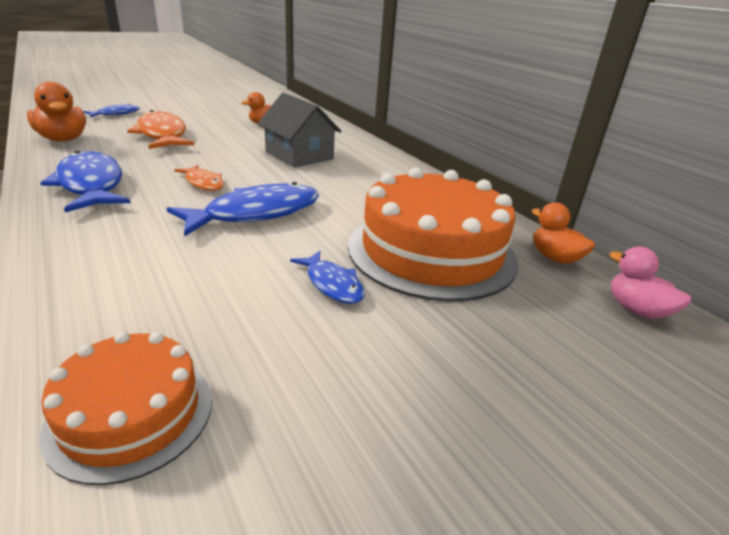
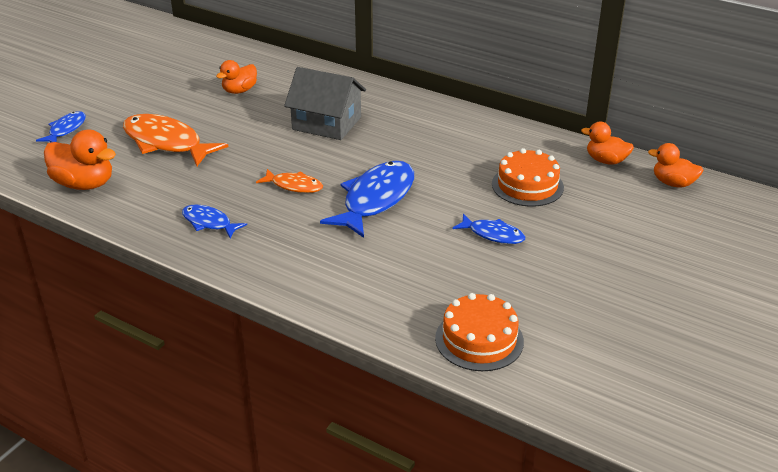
camera: 25 degrees left, 5 degrees up
blue fish [40,151,131,213] -> blue fish [182,204,247,238], size x0.53
orange cake [348,167,518,301] -> orange cake [492,148,564,207], size x0.55
pink duck [609,246,692,319] -> orange duck [648,143,704,188]

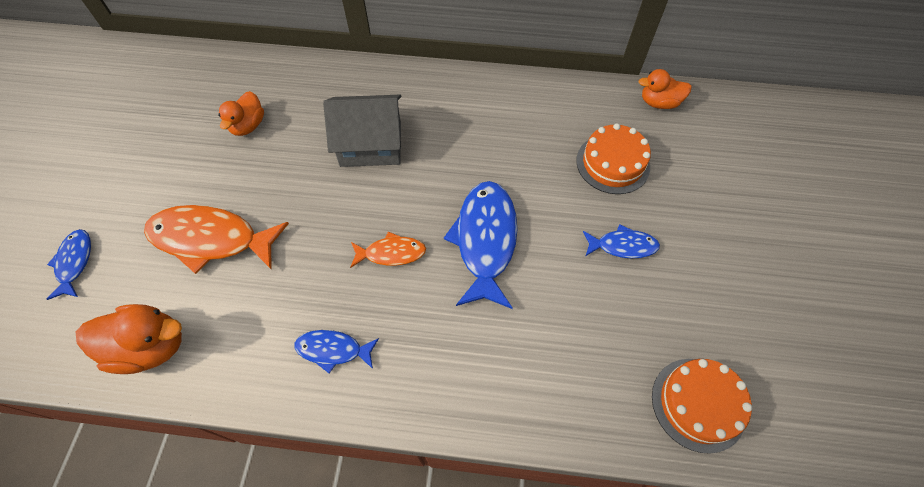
camera: 25 degrees left, 25 degrees up
orange duck [648,143,704,188] -> none

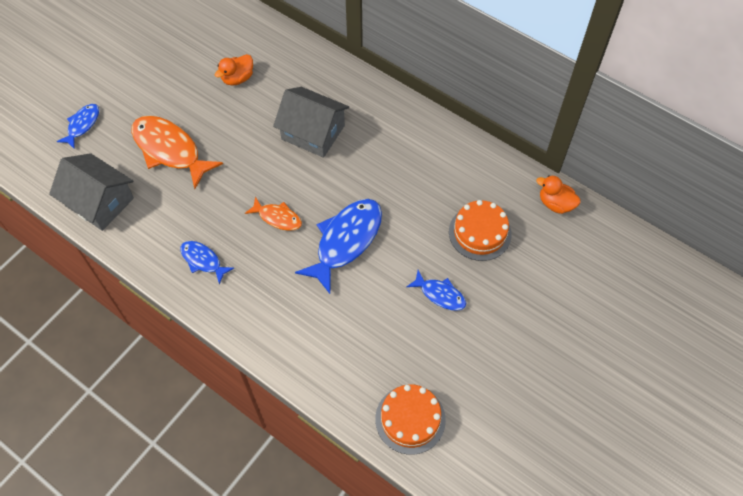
camera: 30 degrees right, 0 degrees up
orange duck [76,304,182,374] -> grey house [49,153,134,231]

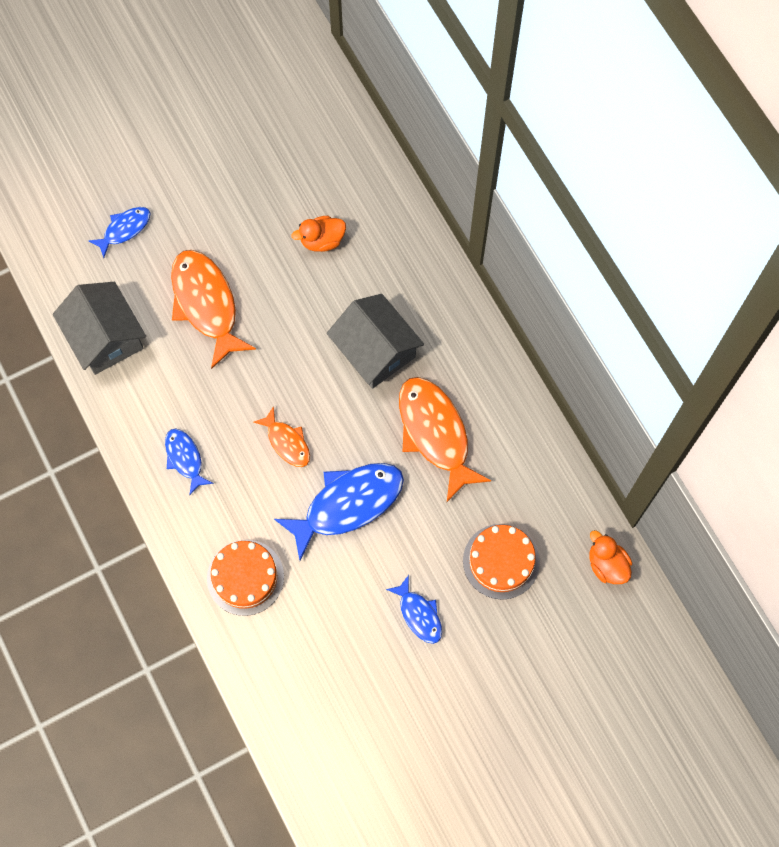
camera: 25 degrees right, 10 degrees up
orange cake [375,384,446,455] -> orange cake moved to [207,540,284,616]
none -> orange fish [399,377,491,502]

